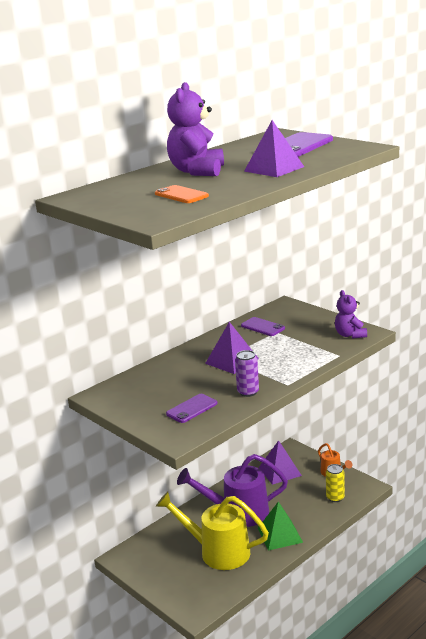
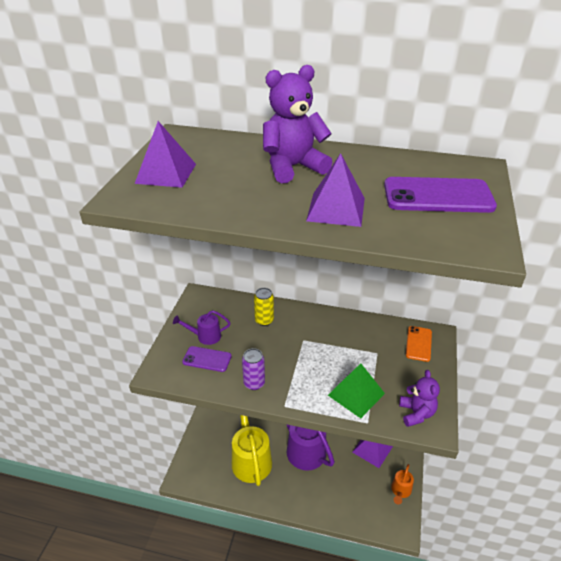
camera: 55 degrees right, 15 degrees up
orange phone [155,185,209,203] -> orange phone moved to [406,326,432,362]
purple pyramid [205,322,259,374] -> purple pyramid moved to [135,121,196,188]
purple phone [241,317,285,336] -> none
green pyramid [258,502,303,551] -> green pyramid moved to [328,363,385,418]
yellow can [326,464,345,502] -> yellow can moved to [254,288,274,326]
purple teddy bear [335,290,367,339] -> purple teddy bear turned 135 degrees clockwise [399,370,440,427]
none -> purple watering can [173,310,230,345]

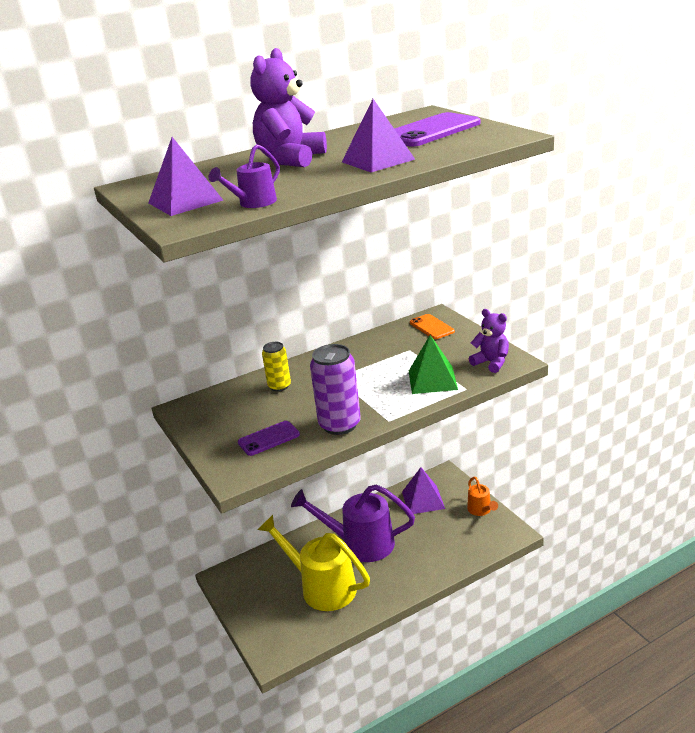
camera: 40 degrees left, 10 degrees down
purple watering can [173,310,230,345] -> purple watering can moved to [209,144,280,208]
purple can [242,348,265,390] -> purple can [310,344,361,435], size x1.66

